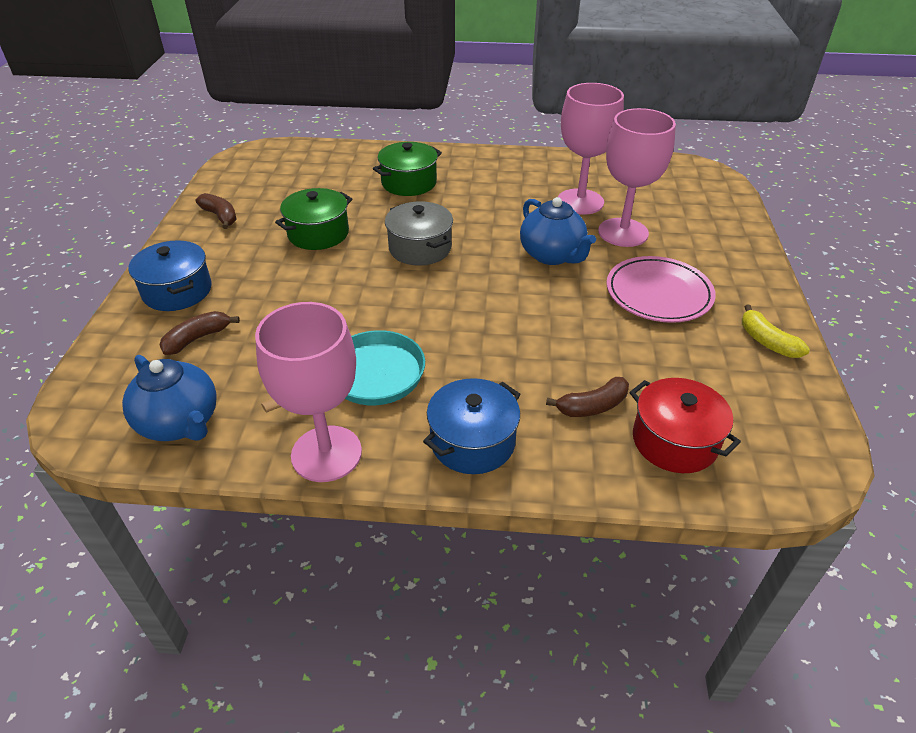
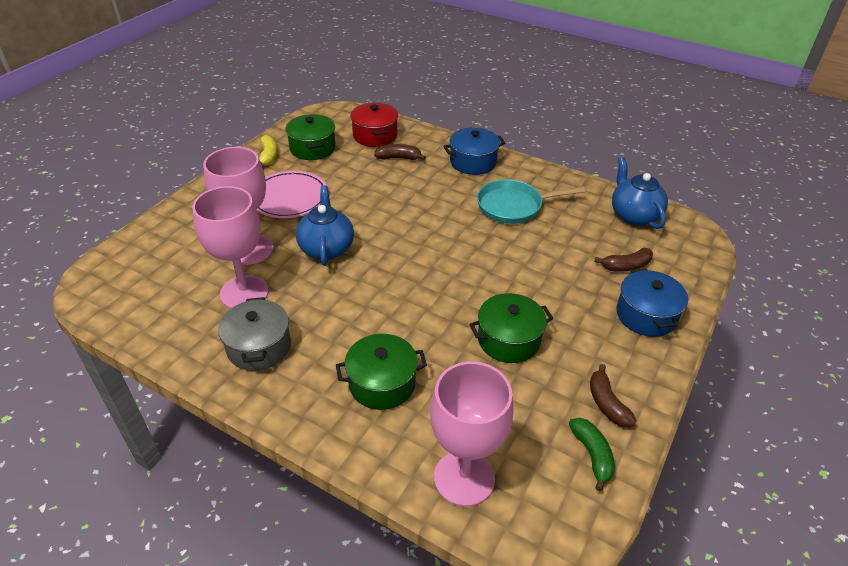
camera: 155 degrees left, 0 degrees up
pink goblet [255,302,362,482] -> pink goblet moved to [430,362,514,507]
grey pot [385,201,453,266] -> grey pot moved to [218,297,291,371]
none -> green pot [285,114,336,160]
none -> green banana [569,418,615,491]

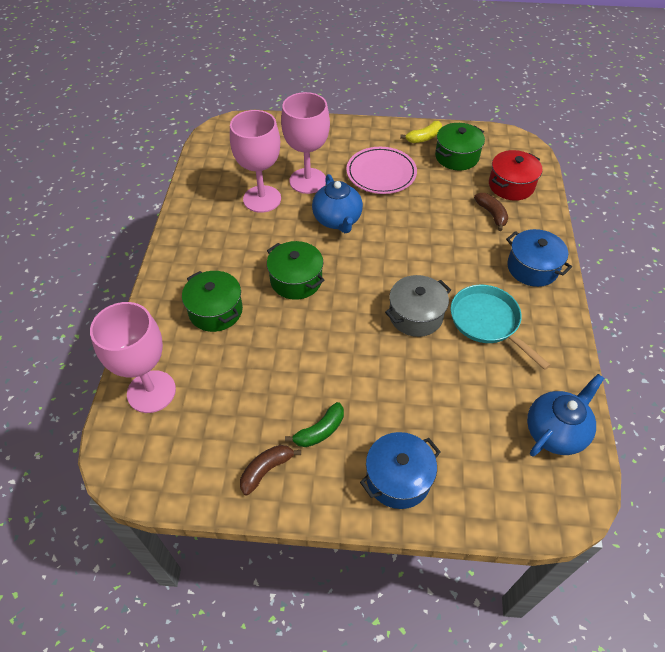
camera: 65 degrees right, 10 degrees up
grey pot [218,297,291,371] -> grey pot moved to [385,275,451,337]
blue teapot [296,185,354,266] -> blue teapot turned 105 degrees clockwise [312,174,363,233]
green pot [469,293,554,363] -> green pot moved to [267,241,325,300]
green banana [569,418,615,491] -> green banana moved to [285,402,344,447]
brown banana [594,248,653,272] -> none

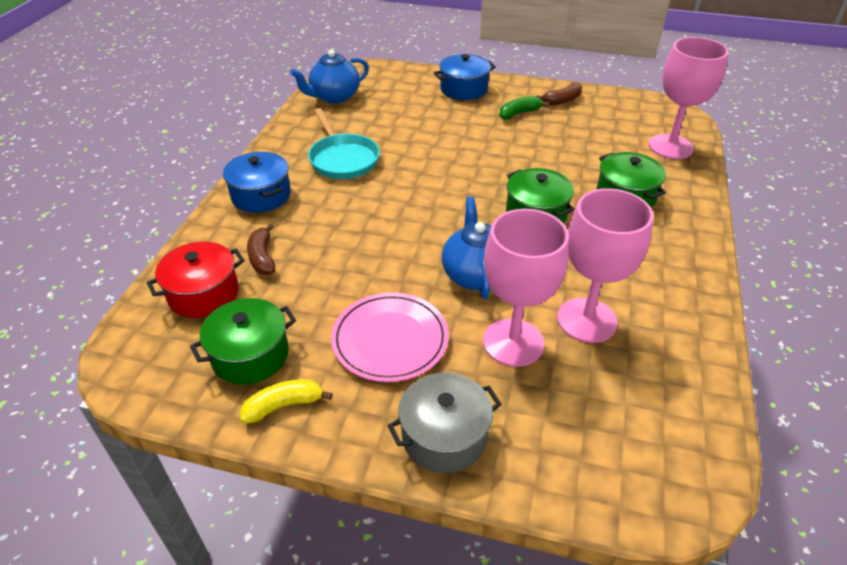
camera: 170 degrees left, 10 degrees down
grey pot [385,275,451,337] -> grey pot moved to [387,372,502,473]

